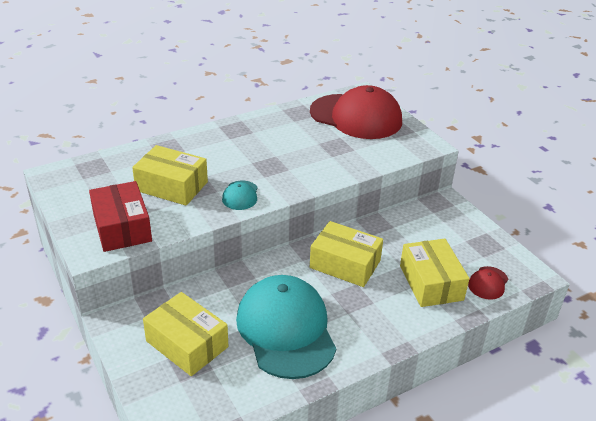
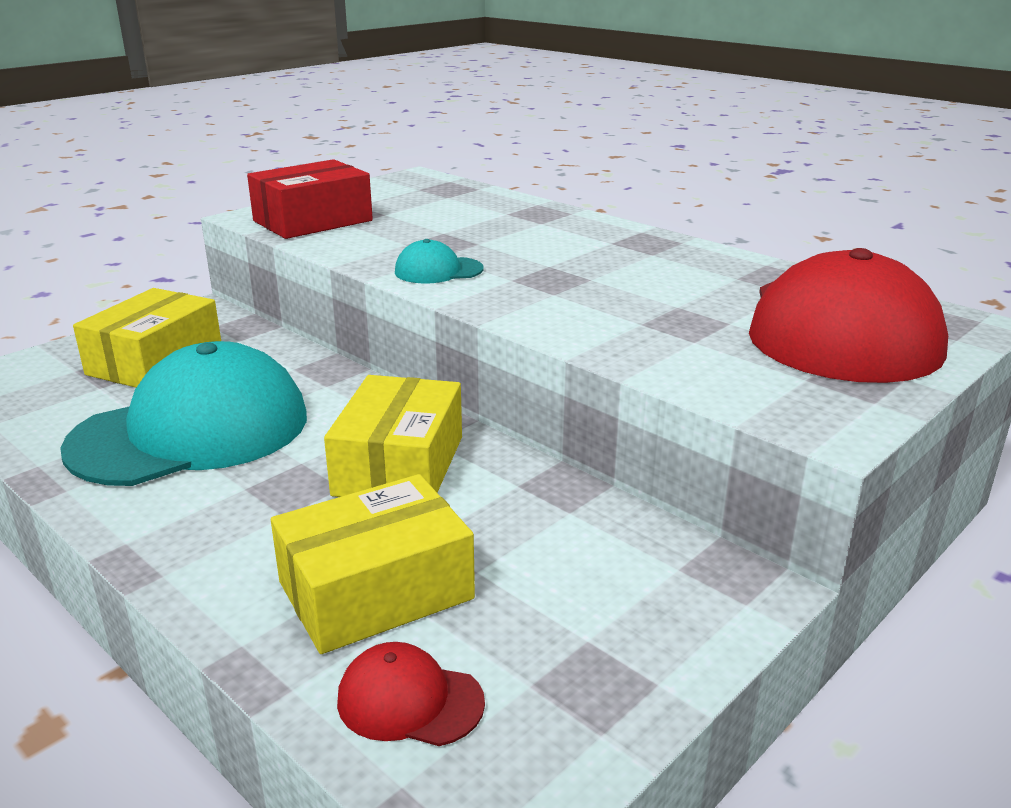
camera: 75 degrees right, 10 degrees down
yellow box [132,145,208,206] -> none

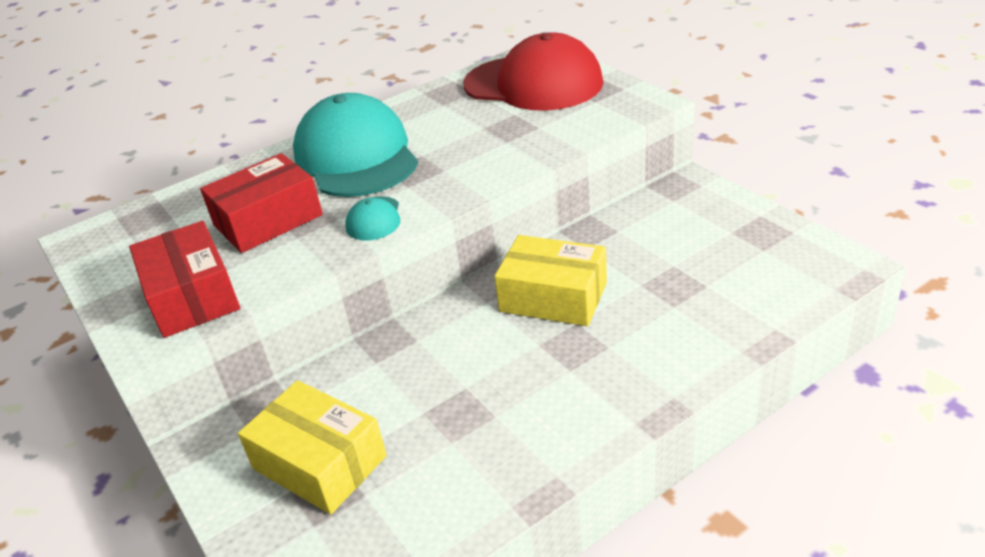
camera: 75 degrees left, 10 degrees up
turquoise cap [60,341,307,486] -> turquoise cap moved to [293,93,418,197]
yellow box [271,474,475,654] -> none
red cap [337,642,485,746] -> none
none -> red box [200,153,323,253]

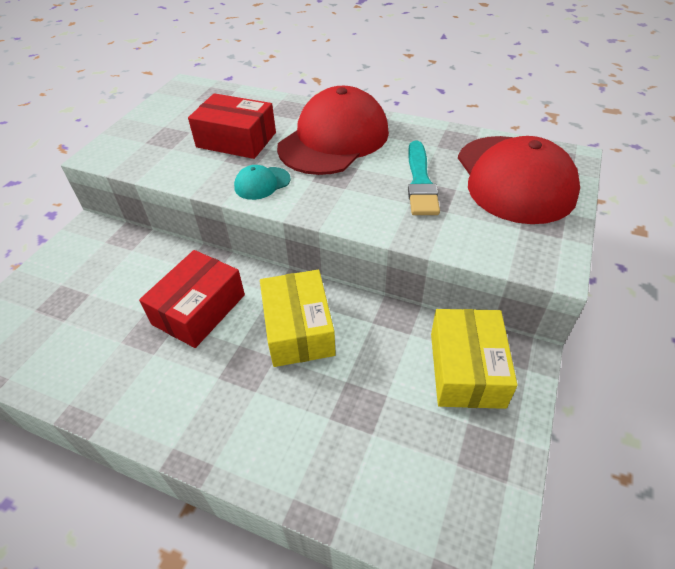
camera: 55 degrees right, 10 degrees up
red box [129,221,240,338] -> red box moved to [139,250,245,348]
yellow box [238,380,387,514] -> yellow box moved to [431,309,518,409]
turquoise cap [293,93,418,197] -> red cap [277,86,389,175]
none -> turquoise brush [408,141,440,215]

